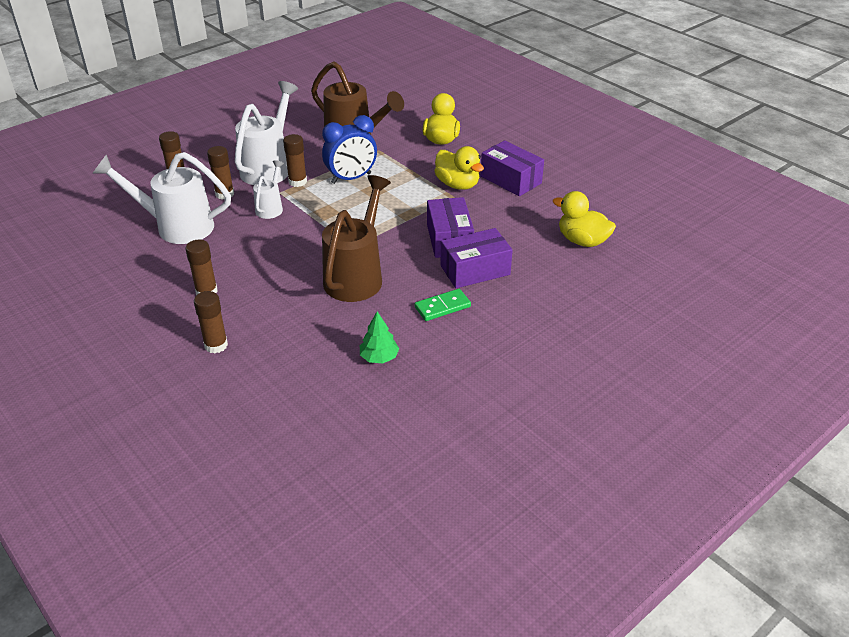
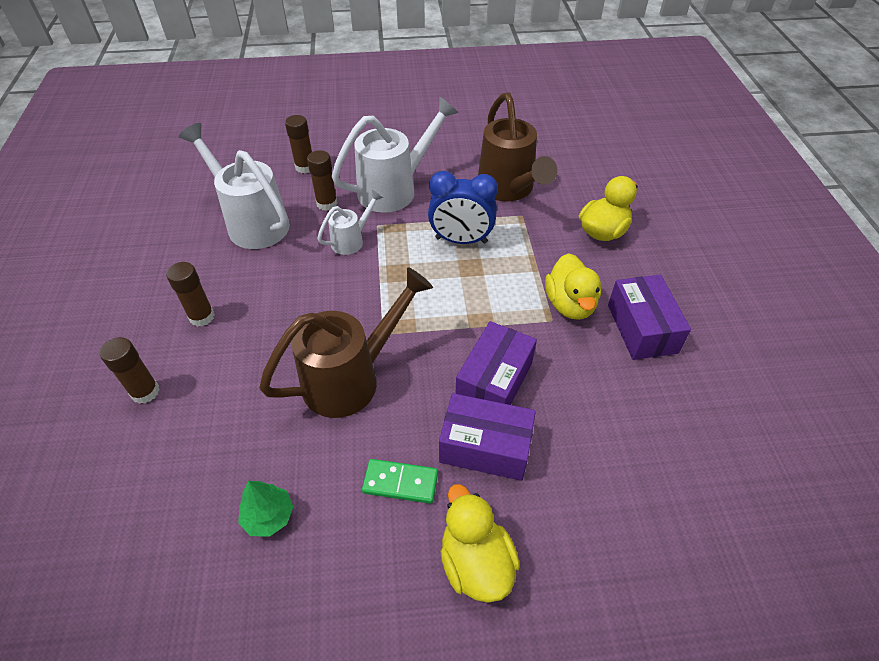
camera: 35 degrees right, 10 degrees up
brown glue stick [283,134,307,187] -> none
yellow duck [553,191,616,247] -> yellow duck moved to [441,484,520,603]

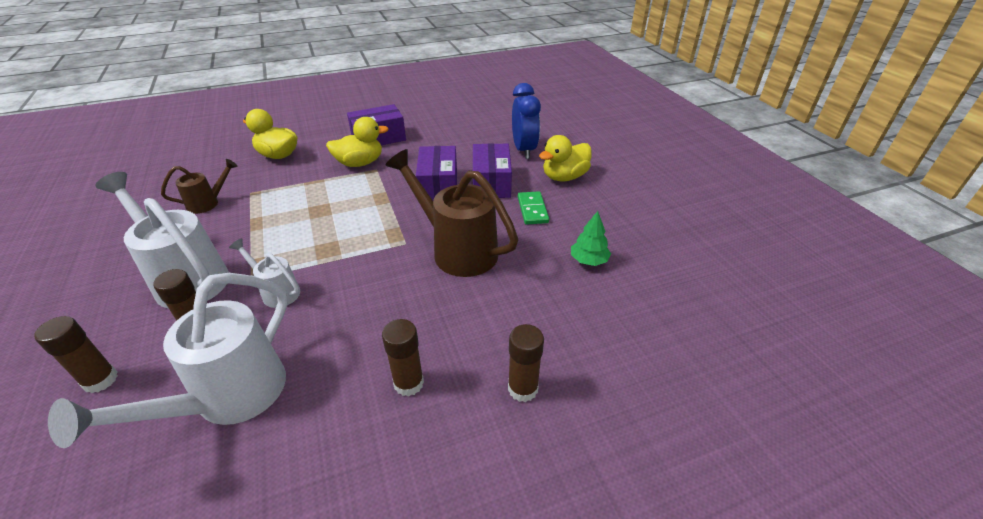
camera: 105 degrees left, 10 degrees down
blue clock [428,171,498,244] -> blue clock moved to [512,83,541,159]
purple box [455,321,537,405] -> purple box turned 75 degrees clockwise [416,146,457,200]
brown watering can [478,92,557,201] -> brown watering can [161,159,238,214], size x0.52

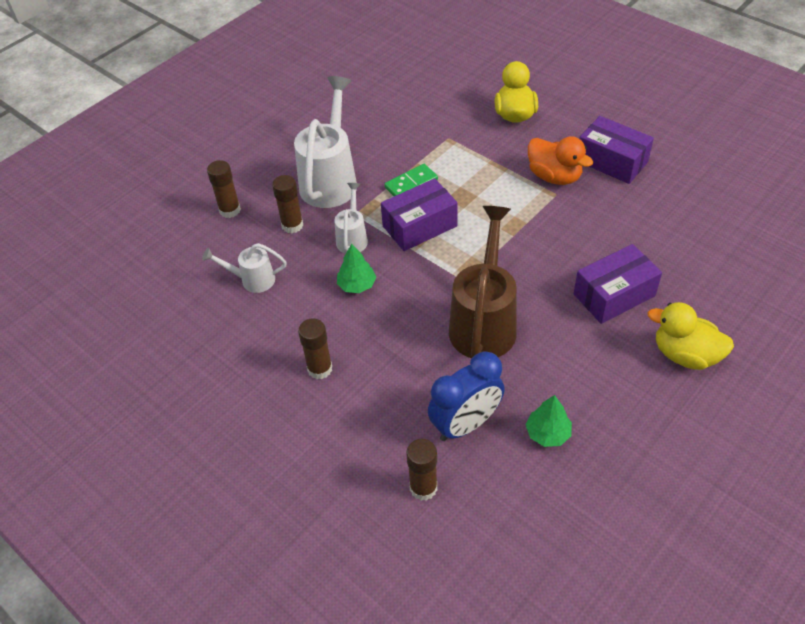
camera: 65 degrees right, 10 degrees up
white watering can [48,273,288,448] -> white watering can [202,243,287,293], size x0.52
brown watering can [161,159,238,214] -> none
yellow duck [326,117,389,167] -> orange duck [528,136,593,185]
purple box [416,146,457,200] -> purple box moved to [381,178,458,251]
brown glue stick [508,324,544,402] -> brown glue stick moved to [406,439,437,501]
blue clock [512,83,541,159] -> blue clock moved to [428,352,505,441]
green domino [518,191,549,225] -> green domino moved to [384,164,438,196]
none -> green tree [337,244,376,293]

